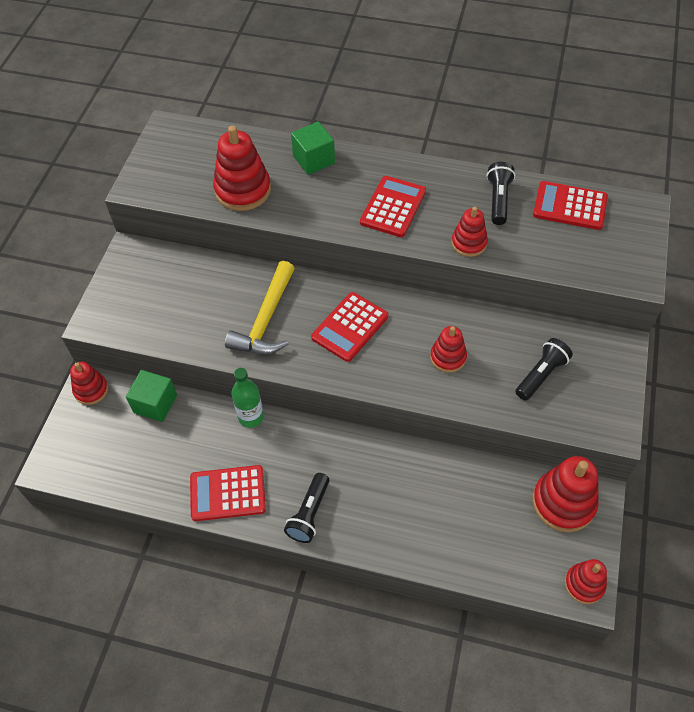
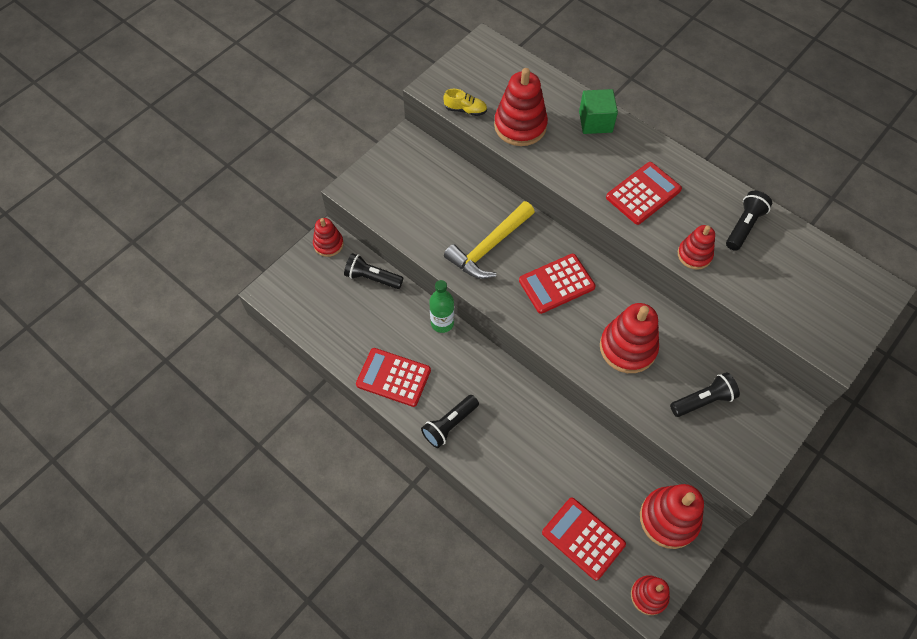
camera: 25 degrees right, 5 degrees up
green cube [126,370,177,422] -> black flashlight [344,253,403,289]
red stacking toy [430,326,467,373] -> red stacking toy [600,303,659,373], size x1.67
red calculator [533,181,608,230] -> red calculator moved to [542,497,626,581]
none -> yellow shoe [444,89,487,116]

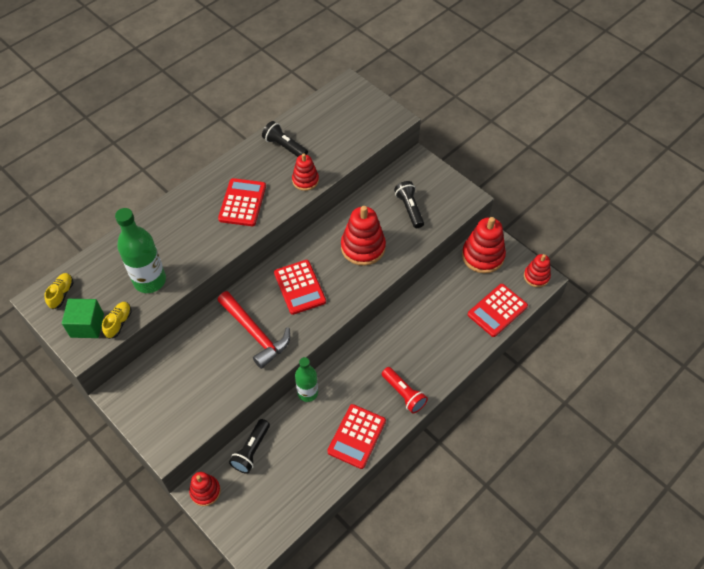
camera: 85 degrees left, 5 degrees down
black flashlight [421,395,479,448] -> red flashlight [382,367,428,414]
yellow hammer [444,201,535,279] -> red hammer [217,291,290,369]
red stacking toy [494,68,548,146] -> green bottle [115,208,166,293]
green cube [579,89,618,134] -> green cube moved to [62,299,104,338]
red calculator [606,162,682,225] -> red calculator turned 45 degrees clockwise [218,178,266,226]
none -> yellow shoe [44,273,73,309]

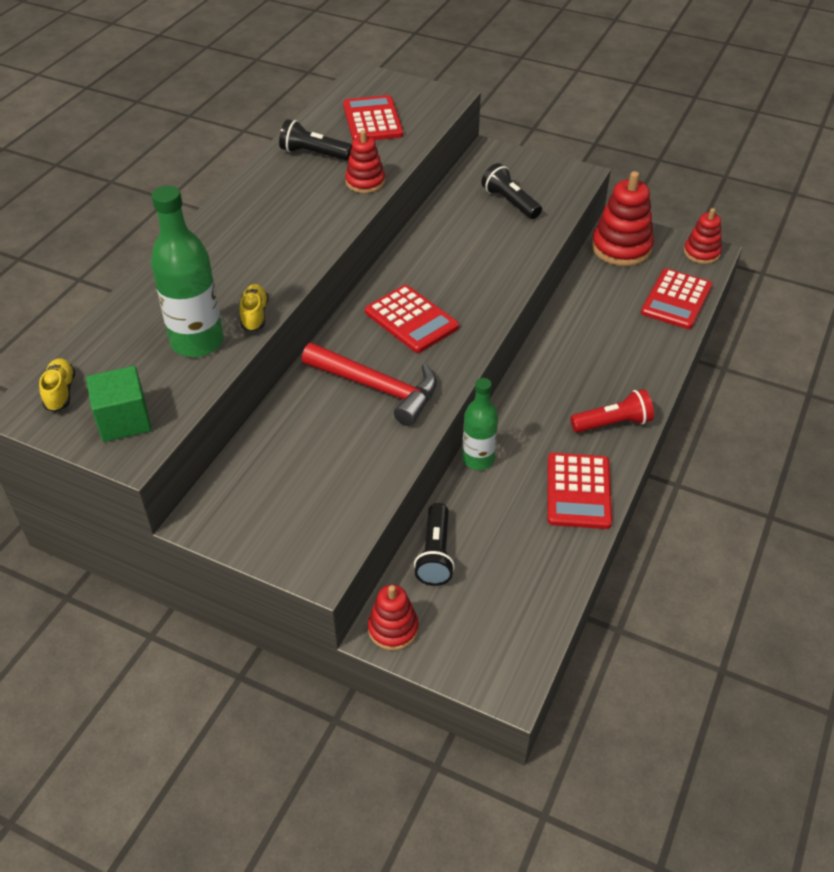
camera: 20 degrees left, 10 degrees down
yellow shoe [102,302,132,339] -> yellow shoe moved to [240,284,269,332]
red calculator [218,178,266,226] -> red calculator moved to [343,95,403,140]
red stacking toy [341,206,386,266] -> none
red flashlight [382,367,428,414] -> red flashlight turned 45 degrees counterclockwise [570,389,654,433]

